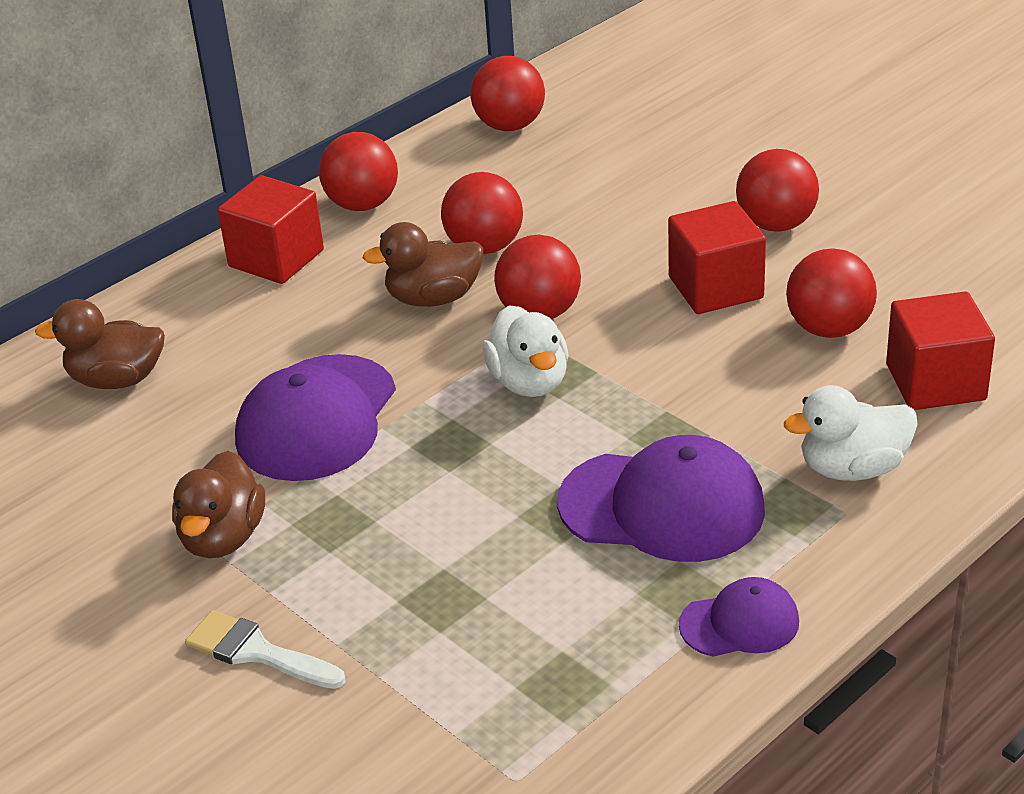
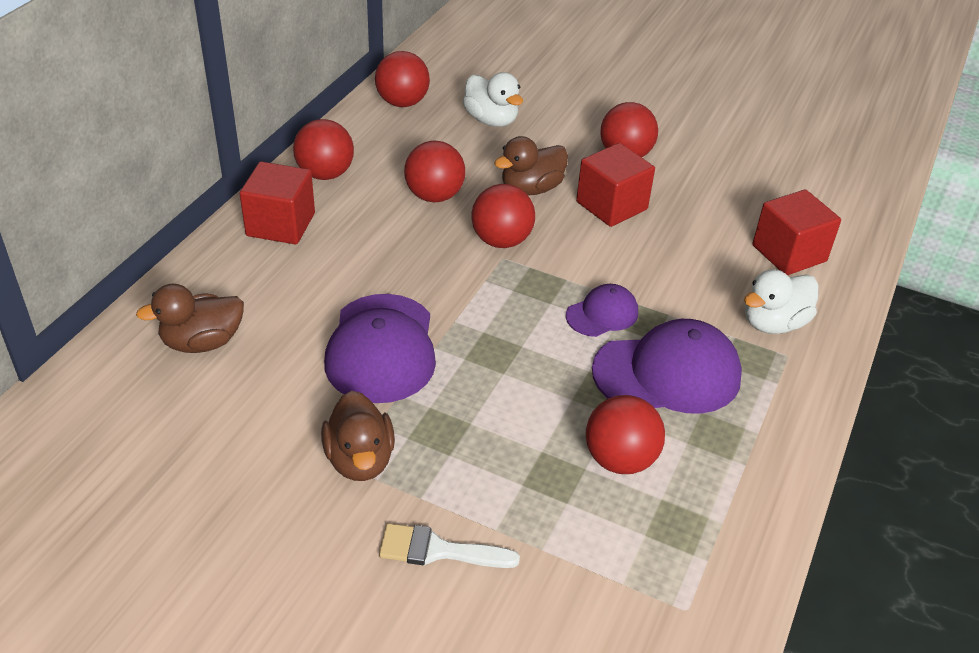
camera: 25 degrees left, 5 degrees up
brown duck [362,222,483,307] -> brown duck moved to [494,136,568,195]
white duck [482,305,569,397] -> white duck moved to [463,72,523,127]
purple cap [679,577,799,657] -> purple cap moved to [566,284,638,337]
red ball [786,248,877,338] -> red ball moved to [586,395,665,474]

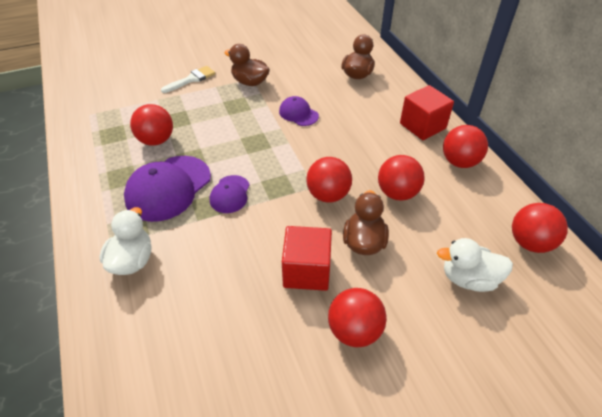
camera: 135 degrees right, 5 degrees up
purple cap [324,294,436,403] -> purple cap [279,96,319,126], size x0.54
red cube [752,189,841,275] -> none

